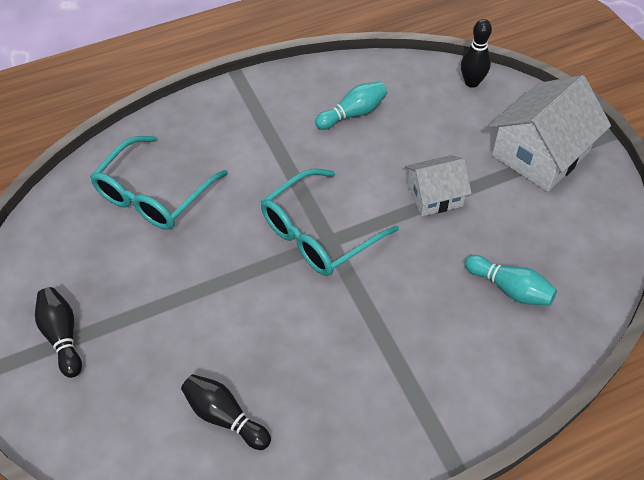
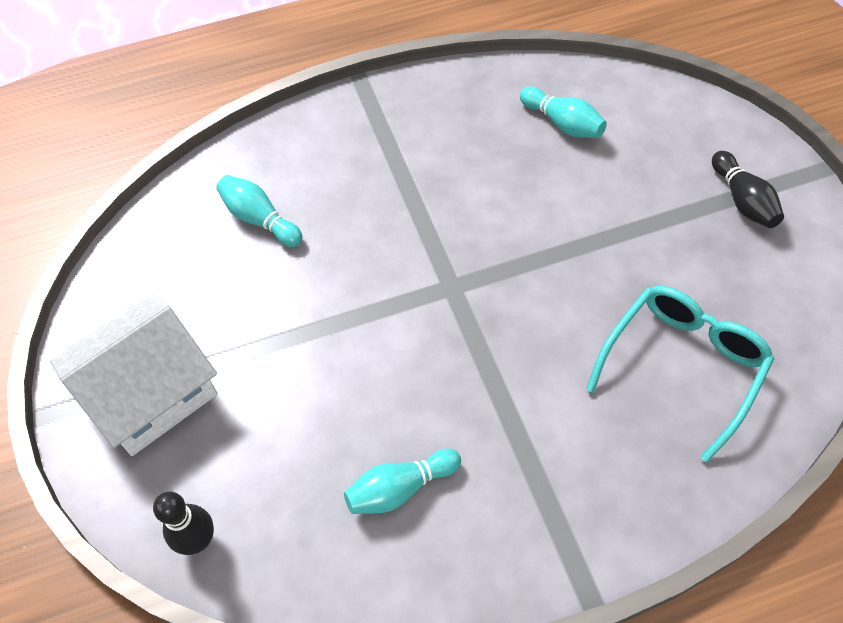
camera: 175 degrees left, 5 degrees up
black bowling pin [181,374,271,450] -> turquoise bowling pin [520,86,607,138]
turquoise glasses [261,168,399,276] -> none
white house [405,155,472,216] -> none

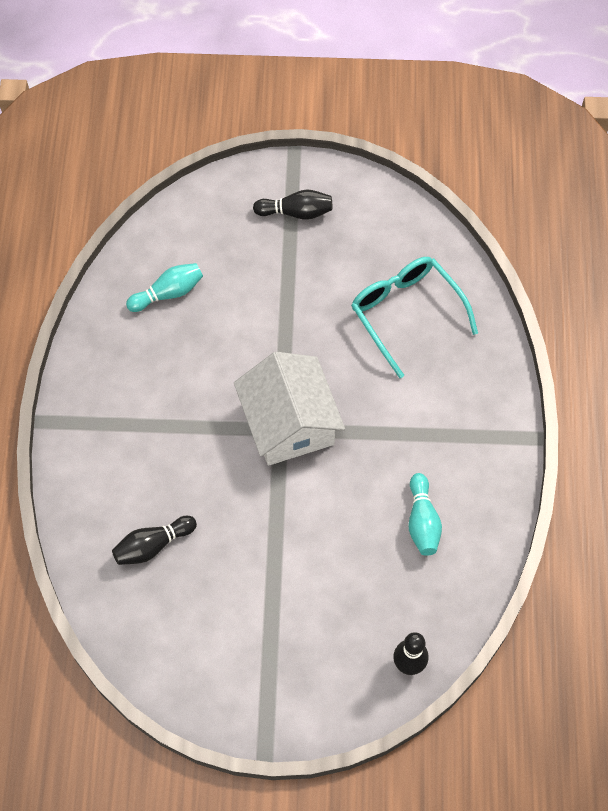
camera: 70 degrees left, 5 degrees up
white house [50,294,217,456] -> white house moved to [234,352,345,466]
turquoise bowling pin [216,175,302,247] -> black bowling pin [112,516,197,565]

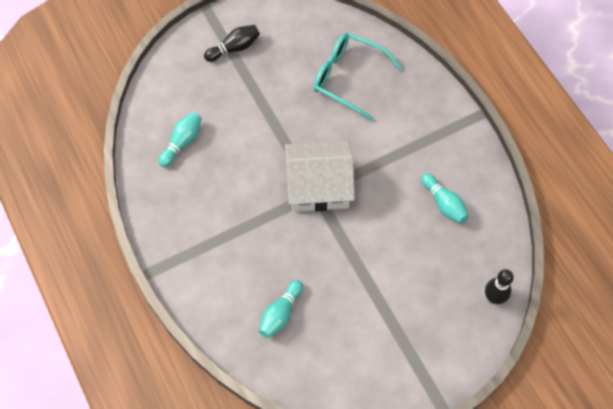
camera: 30 degrees left, 0 degrees up
black bowling pin [112,516,197,565] -> turquoise bowling pin [259,280,303,338]
white house [234,352,345,466] -> white house turned 45 degrees counterclockwise [285,140,355,212]

